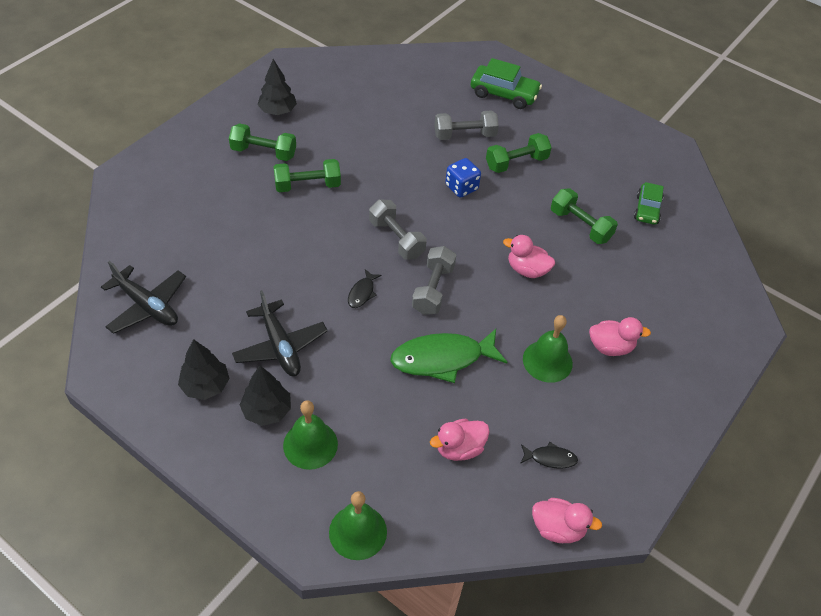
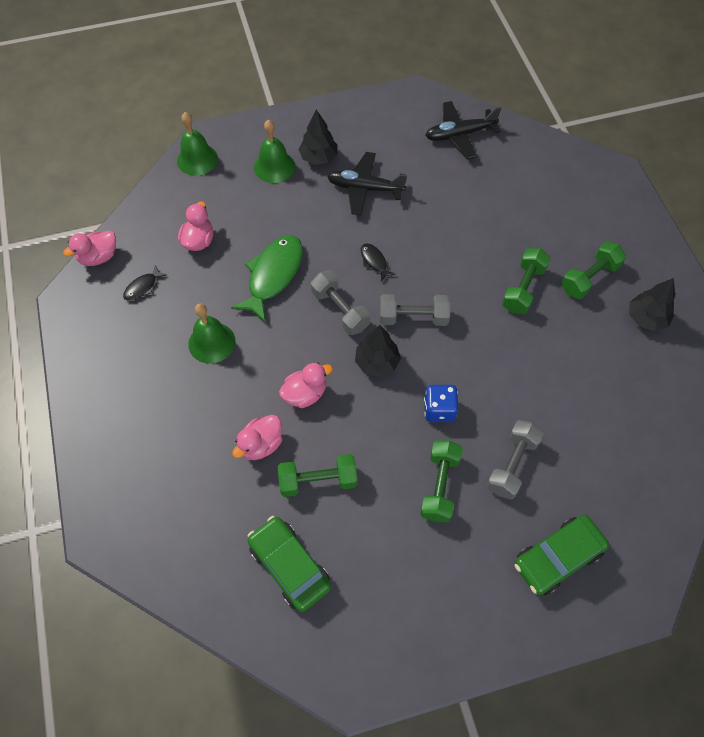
camera: 130 degrees right, 10 degrees up
black tree [178,339,230,400] -> black tree moved to [355,325,401,377]
pink duck [589,317,651,356] -> pink duck moved to [232,415,282,460]
green car [634,182,664,225] -> green car [247,516,331,612], size x1.51

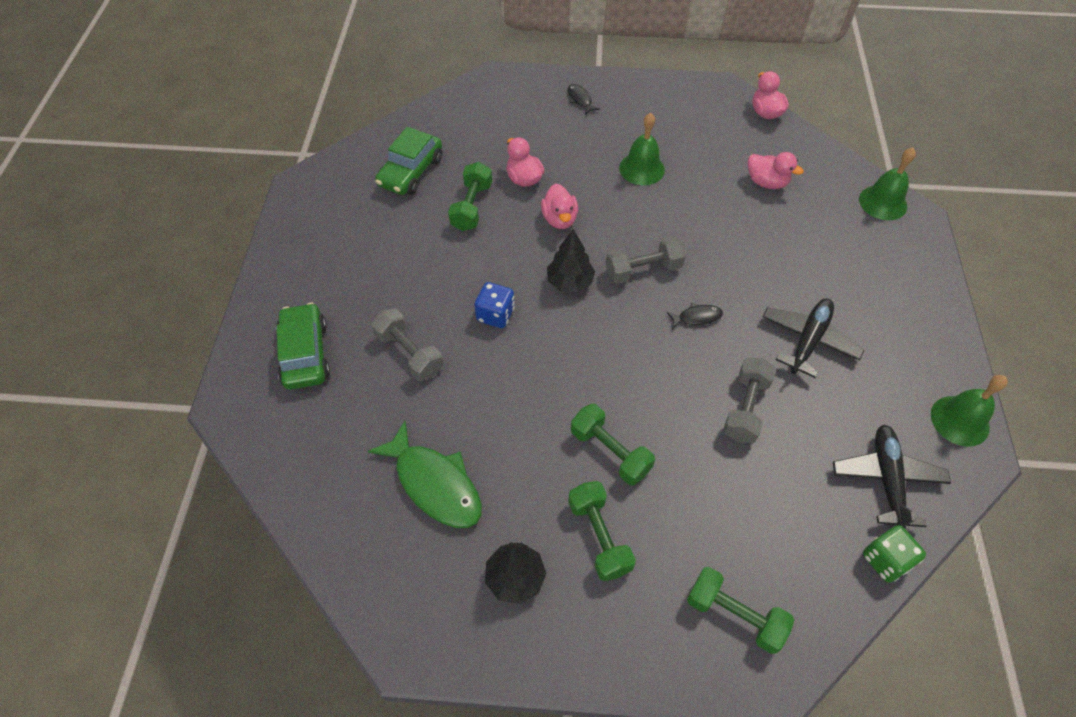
camera: 110 degrees right, 5 degrees down
black fish [123,265,167,300] -> black fish moved to [568,84,600,115]
green fish [231,235,303,323] -> green fish moved to [368,421,482,528]
green car [247,516,331,612] -> green car turned 135 degrees clockwise [375,127,442,195]
green bell [254,119,295,183] -> green bell moved to [931,375,1008,447]
black tree [299,109,337,165] -> none
grey dumbbell [380,294,451,326] -> grey dumbbell moved to [723,358,776,443]
green dumbbell [420,440,463,523] -> green dumbbell moved to [687,567,794,654]
none -> green dice [863,525,926,582]

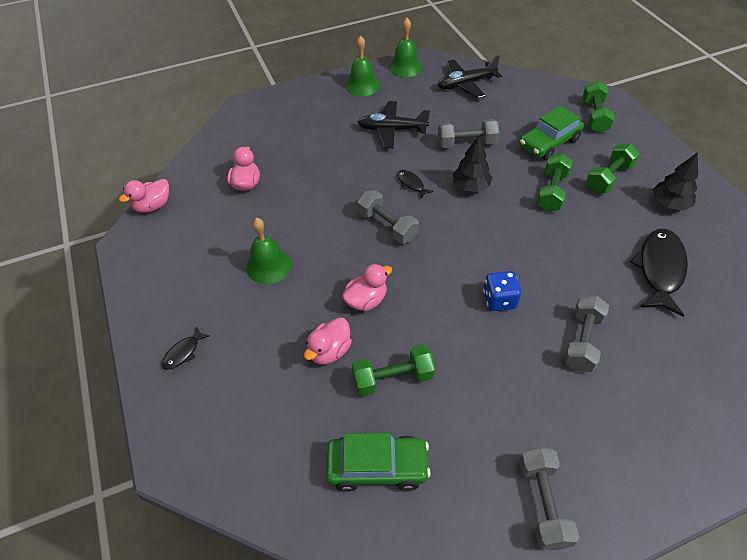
camera: 115 degrees left, 5 degrees down
green car [276,303,330,390] -> green car moved to [520,106,584,160]
green fish [368,421,482,528] -> black fish [630,229,688,317]
black tree [547,229,595,292] -> black tree moved to [453,135,492,192]
green bell [859,148,916,220] -> green bell moved to [345,36,380,96]
green dice [863,525,926,582] -> none
none -> grey dumbbell [519,447,579,550]

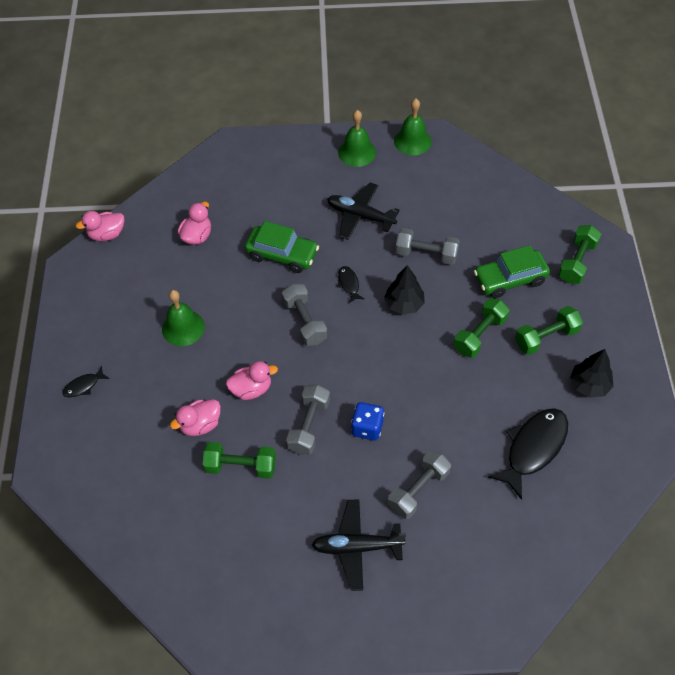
camera: 20 degrees right, 5 degrees up
green car [326,433,431,492] -> green car moved to [245,221,319,273]
black plane [438,55,502,99] -> black plane moved to [312,499,406,591]
grey dumbbell [519,447,579,550] -> grey dumbbell moved to [286,385,330,455]

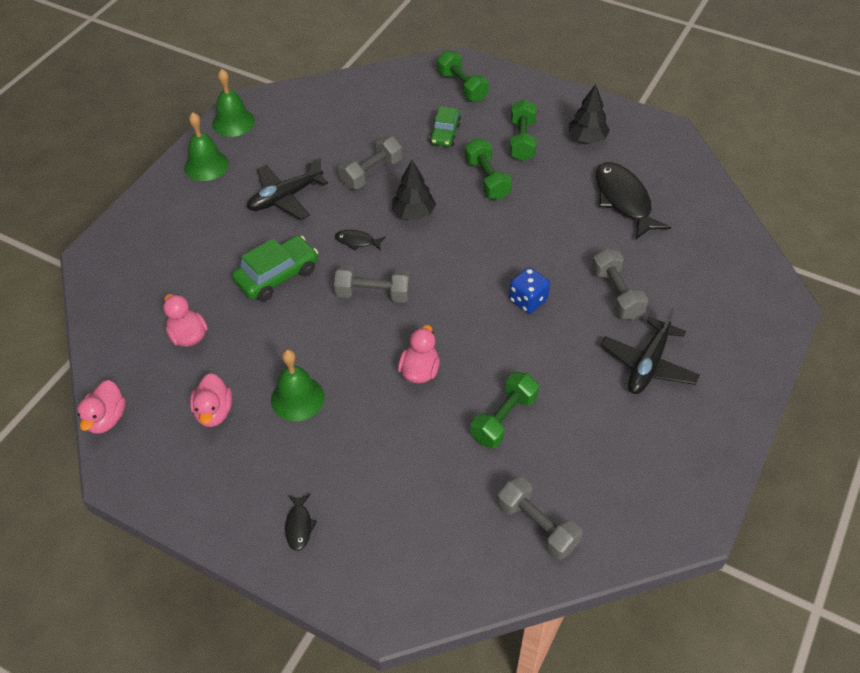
camera: 60 degrees left, 5 degrees down
pink duck [170,399,221,436] -> pink duck moved to [190,373,232,427]
grey dumbbell [286,385,330,455] -> grey dumbbell moved to [497,477,583,560]
green car [474,245,550,298] -> green car [429,106,461,147], size x0.66

